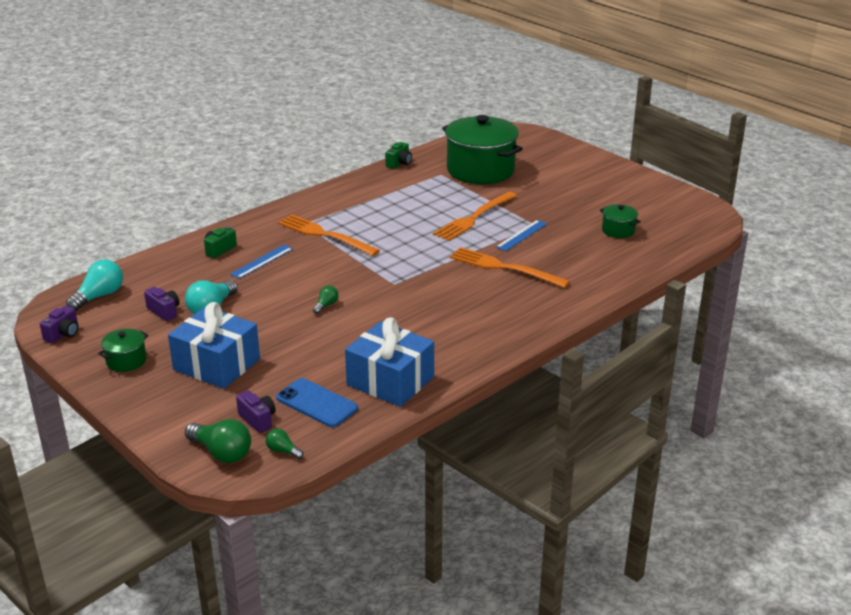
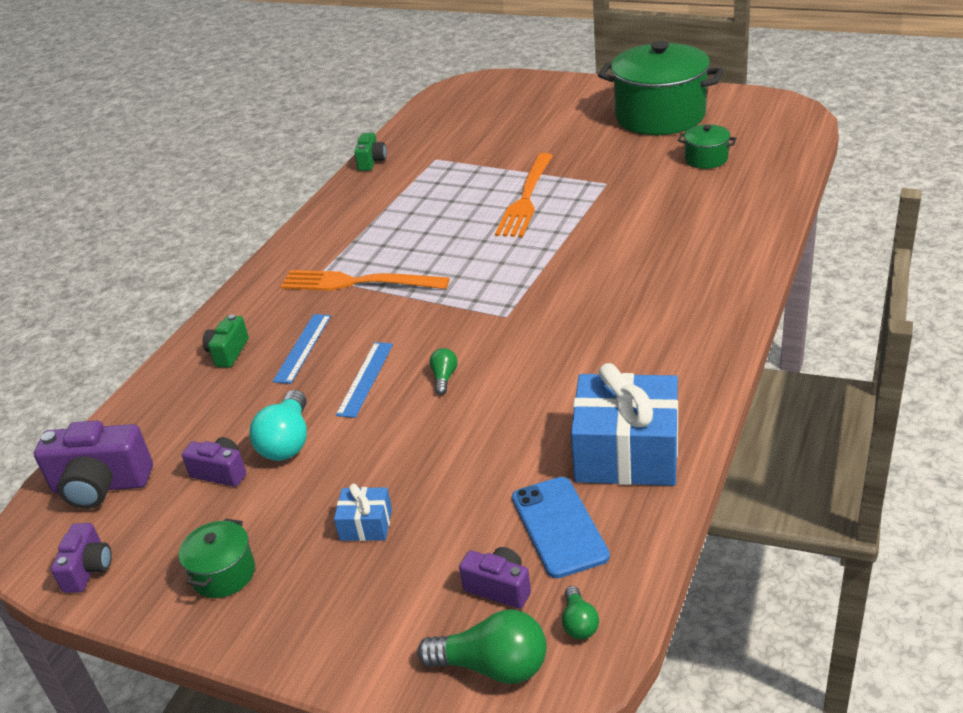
camera: 20 degrees left, 5 degrees up
turquoise light bulb [66,260,123,311] -> purple camera [34,420,153,509]
blue gift [168,302,260,389] -> blue gift [334,483,392,541], size x0.46
green light bulb [266,429,304,459] -> green light bulb turned 105 degrees counterclockwise [562,586,599,640]
blue phone [276,378,358,427] -> blue phone turned 60 degrees clockwise [512,477,610,578]
green pot [442,115,523,184] -> green pot moved to [598,41,723,135]
orange fork [450,247,570,288] -> none
blue ruler [496,220,547,251] -> blue ruler moved to [336,342,393,418]

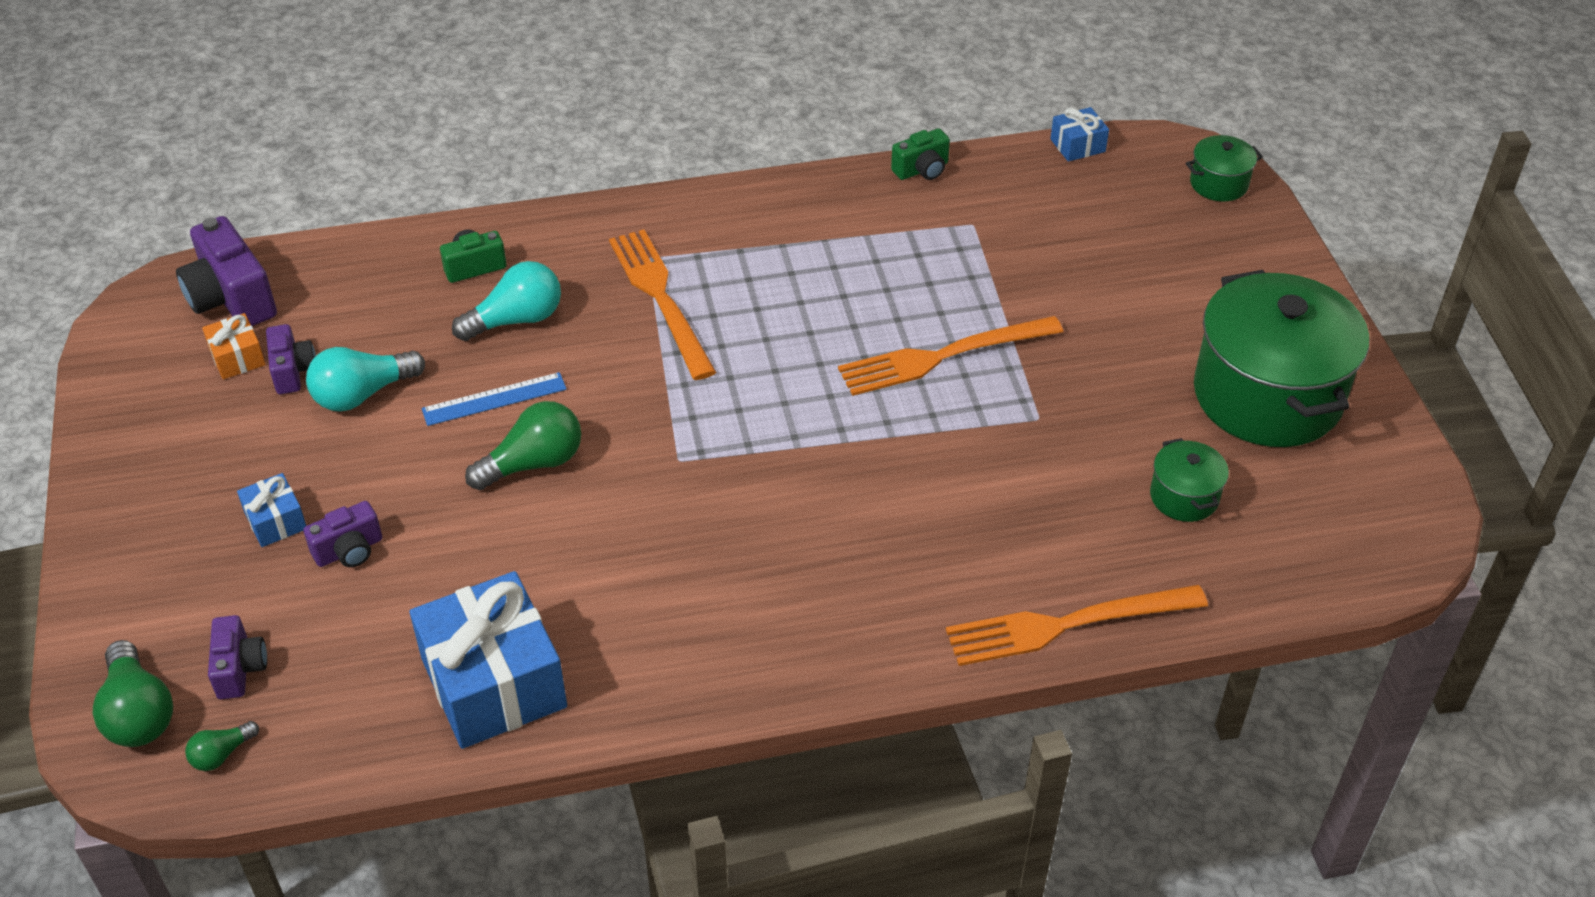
camera: 50 degrees right, 10 degrees up
purple camera [51,523,112,593] -> purple camera moved to [303,501,382,567]
green pot [179,518,255,598] -> green pot moved to [1186,135,1263,202]
blue ruler [273,314,331,384] -> turquoise light bulb [452,261,561,341]
green light bulb [430,348,458,395] -> green light bulb [465,401,581,490], size x1.87
blue phone [512,477,610,578] -> none
none -> orange gift [202,313,266,379]
none -> orange fork [946,585,1208,666]
none -> blue gift [1050,107,1109,162]

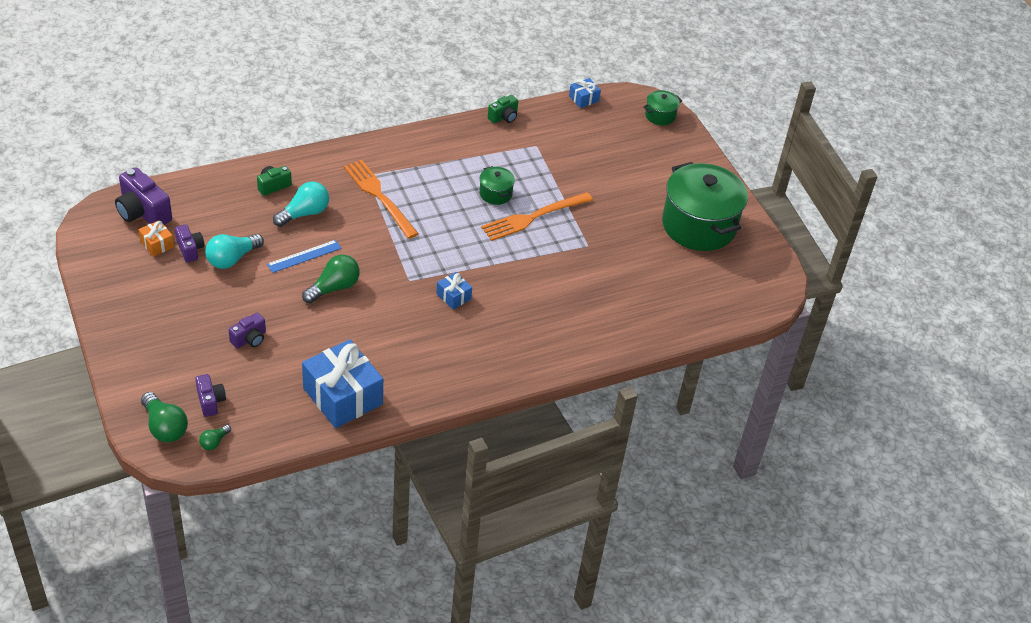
camera: 15 degrees left, 0 degrees up
blue gift [237,473,306,547] -> blue gift moved to [436,272,472,309]
orange fork [946,585,1208,666] -> none
green pot [1150,438,1229,522] -> green pot moved to [479,166,515,205]

